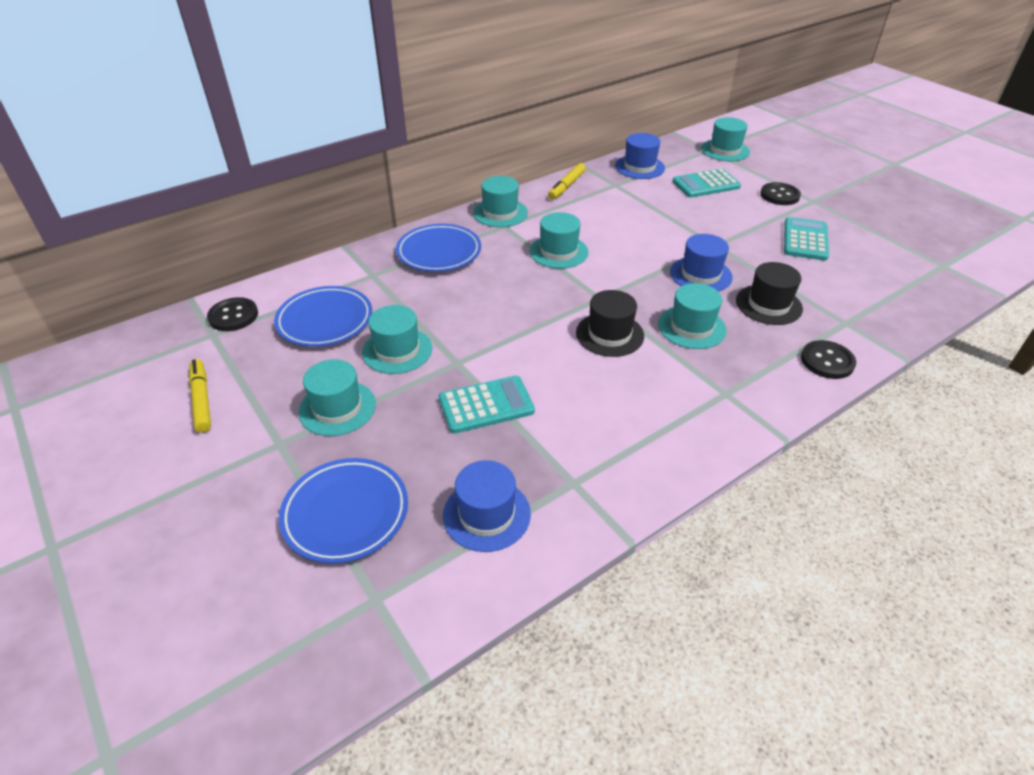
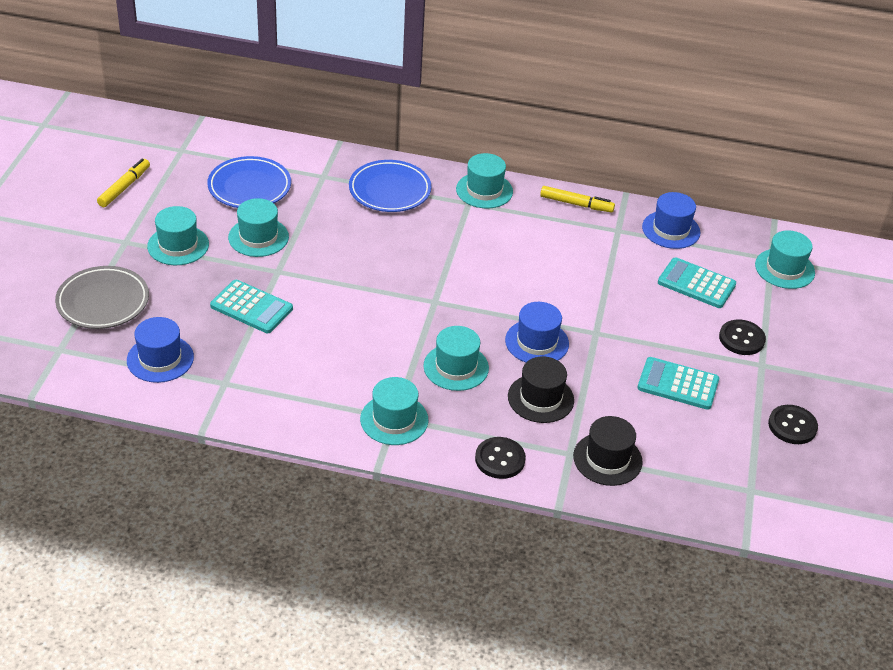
camera: 45 degrees right, 0 degrees up
black button [207,297,258,331] -> black button moved to [768,405,818,444]
blue plate [279,458,408,564] -> grey plate [55,266,149,329]
turquoise hat [529,212,589,269] -> turquoise hat moved to [360,377,428,445]
yellow marker [548,163,586,200] -> yellow marker turned 150 degrees counterclockwise [540,186,615,213]
black hat [576,290,644,357] -> black hat moved to [573,416,643,486]
turquoise calculator [784,217,829,261] -> turquoise calculator turned 135 degrees counterclockwise [637,357,719,410]

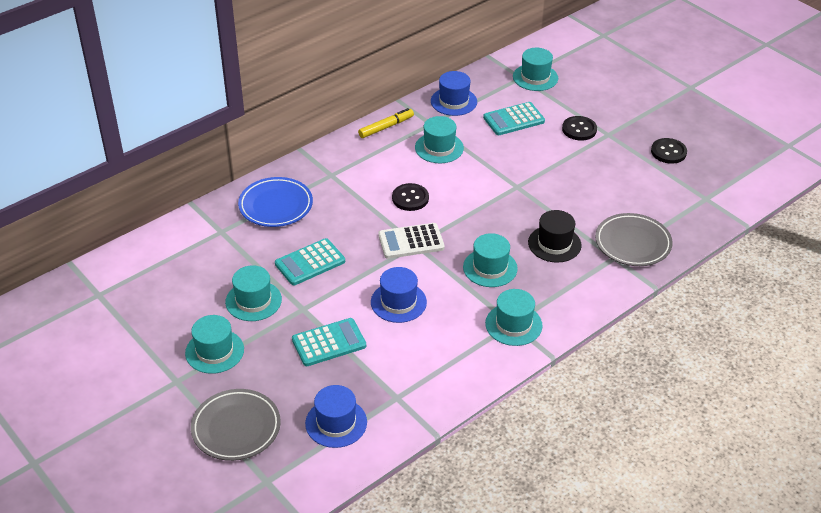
camera: 50 degrees left, 0 degrees up
yellow marker [97,158,150,207] -> none
blue plate [207,156,291,208] -> none
turquoise hat [456,153,513,208] -> turquoise hat moved to [415,116,464,163]
black button [475,437,526,479] -> black button moved to [392,183,429,211]
blue hat [505,302,569,362] -> blue hat moved to [371,267,427,323]
black hat [573,416,643,486] -> grey plate [595,213,673,266]
turquoise calculator [637,357,719,410] -> turquoise calculator moved to [275,238,345,285]
none -> white calculator [378,223,445,259]

